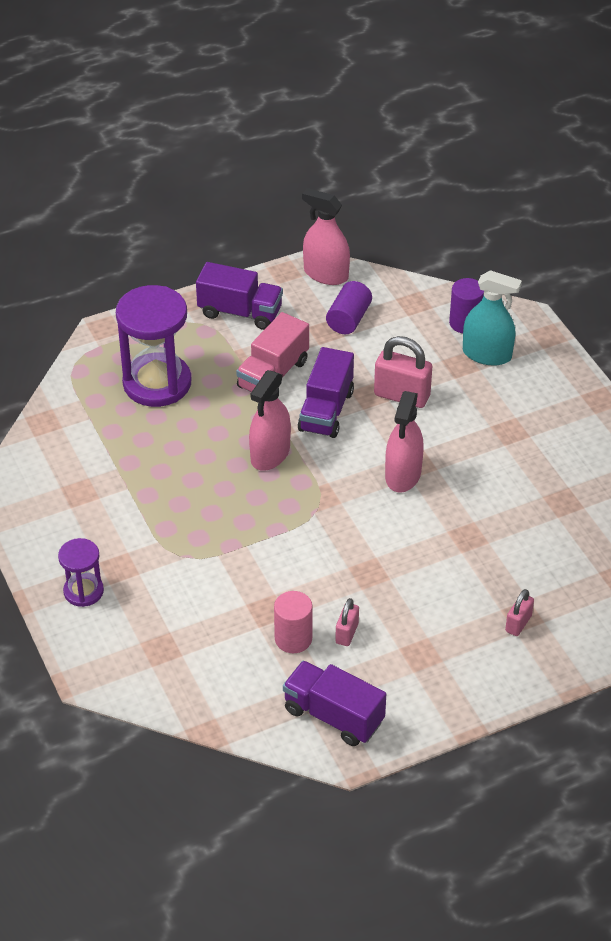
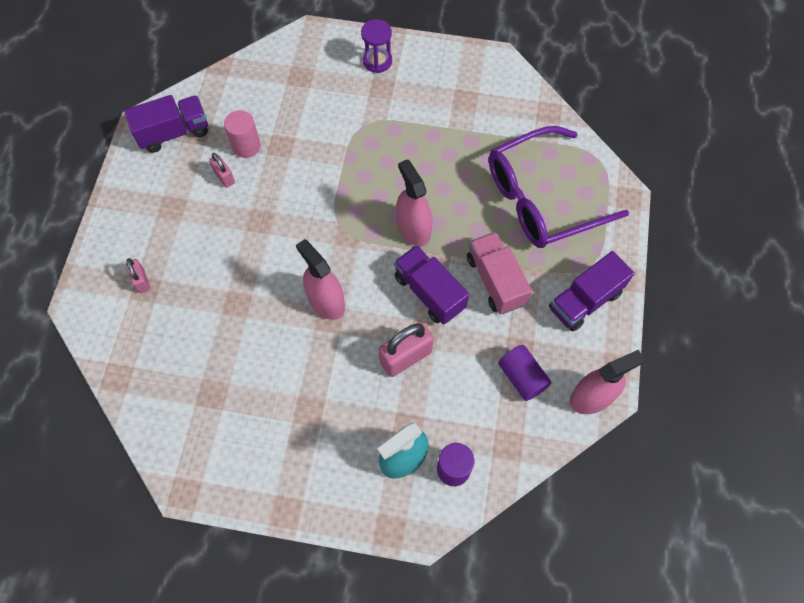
camera: 125 degrees right, 20 degrees up
purple hourglass [116,285,191,407] -> purple glasses [489,126,629,248]

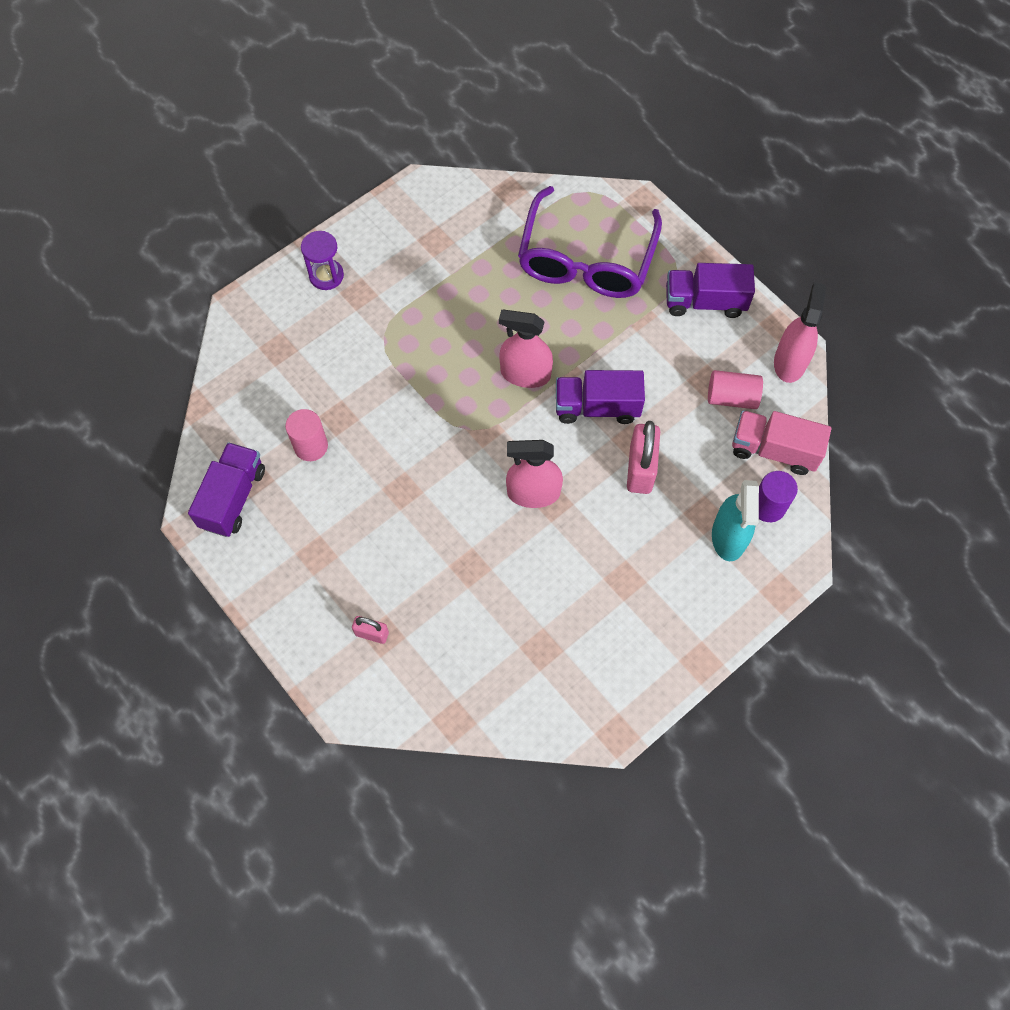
camera: 50 degrees left, 0 degrees up
pink padlock [209,153,235,188] -> none
pink truck [467,232,532,314] -> pink truck moved to [732,410,831,475]
purple cylinder [498,345,551,401] -> pink cylinder [708,370,763,409]
purple truck [549,251,634,332] -> purple truck turned 90 degrees clockwise [666,263,755,318]

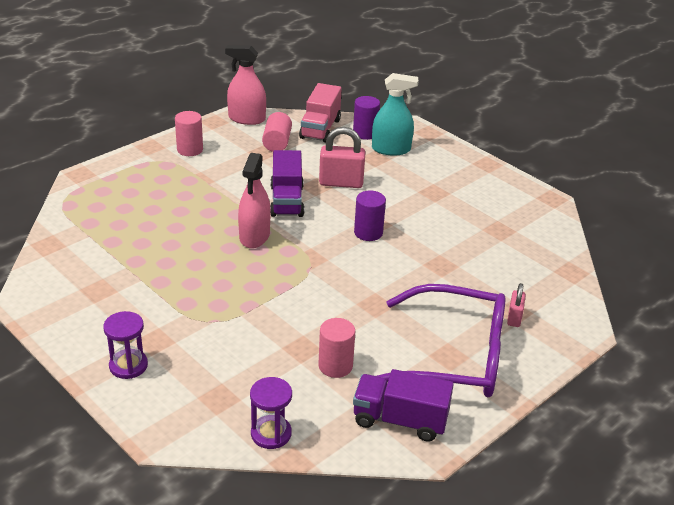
camera: 95 degrees left, 30 degrees down
pink spray bottle [506,440,563,508] -> purple cylinder [354,191,386,241]
purple glasses [518,186,662,298] -> purple glasses moved to [377,284,505,397]
purple truck [666,263,755,318] -> pink cylinder [175,111,203,156]
none -> purple hourglass [250,377,292,449]

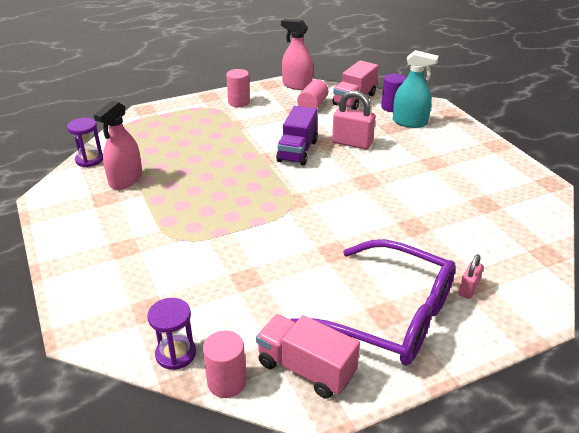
camera: 20 degrees right, 0 degrees up
purple hourglass [103,311,148,379] -> purple hourglass moved to [67,118,103,167]
pink spray bottle [238,153,270,248] -> pink spray bottle moved to [94,101,143,190]
pink cylinder [318,318,355,378] -> pink cylinder moved to [203,330,246,398]
purple truck [353,369,454,442] -> pink truck [256,314,360,399]
purple cylinder [354,191,386,241] -> none

